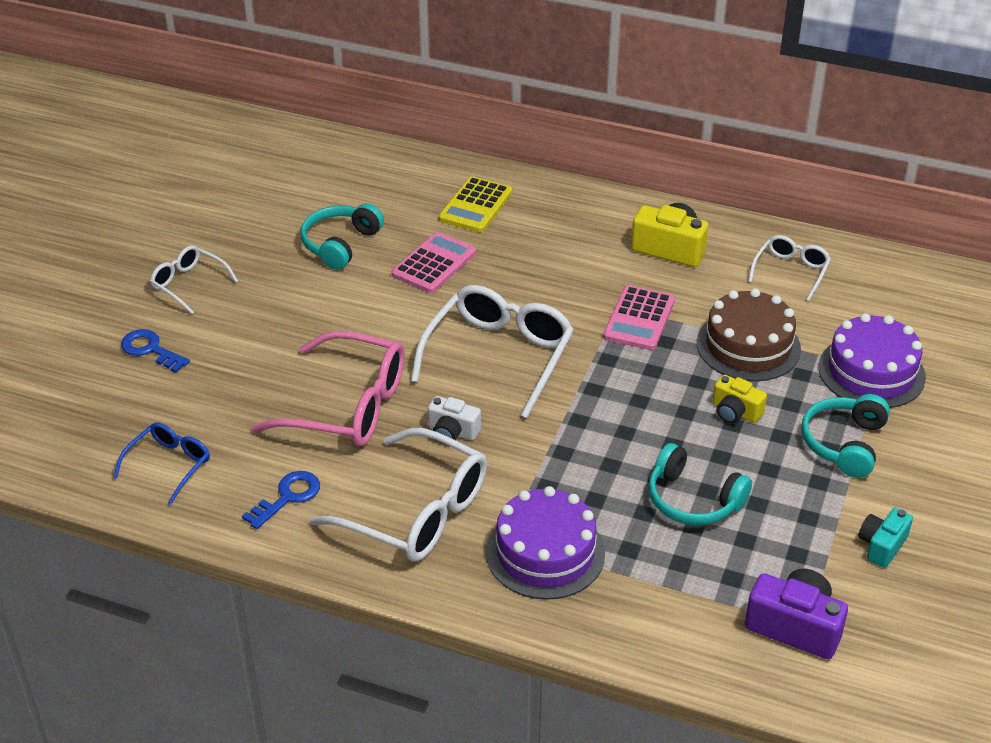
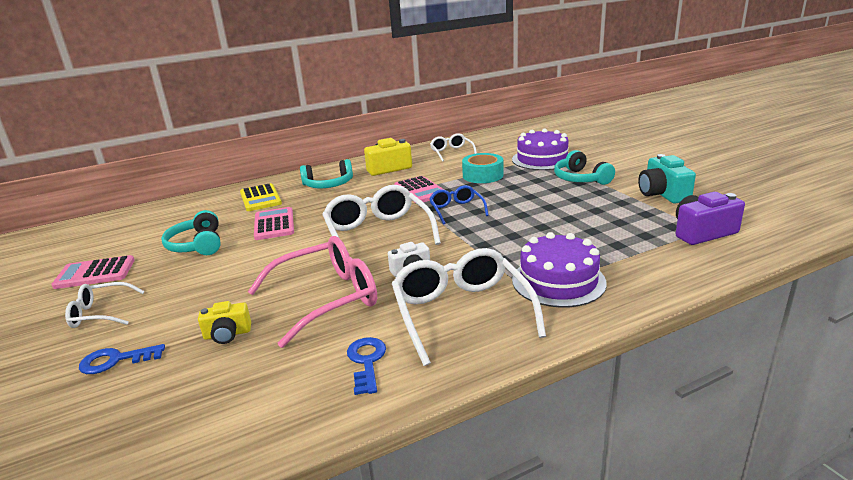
camera: 45 degrees left, 15 degrees down
blue glasses [113,422,210,505] -> blue glasses moved to [429,185,489,224]
white glasses [310,428,487,562] -> white glasses turned 90 degrees counterclockwise [392,248,546,366]
turquoise headphones [648,443,752,525] -> turquoise headphones moved to [300,159,353,188]
brown cake [697,288,801,381] -> turquoise tape [462,153,503,183]
yellow camera [713,375,767,423] -> yellow camera moved to [198,301,251,344]
turquoise camera [859,508,913,568] -> turquoise camera [638,154,696,204], size x1.60
none -> pink calculator [51,255,135,289]

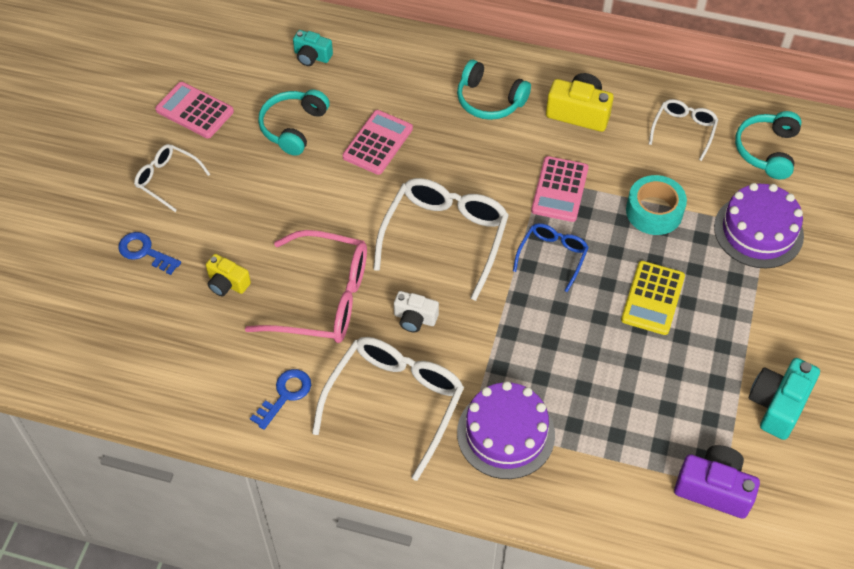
camera: 40 degrees right, 30 degrees up
yellow calculator [240,183,282,211] -> yellow calculator moved to [621,261,685,335]
turquoise headphones [554,150,615,185] -> turquoise headphones moved to [735,111,802,179]
none -> turquoise camera [293,30,333,66]

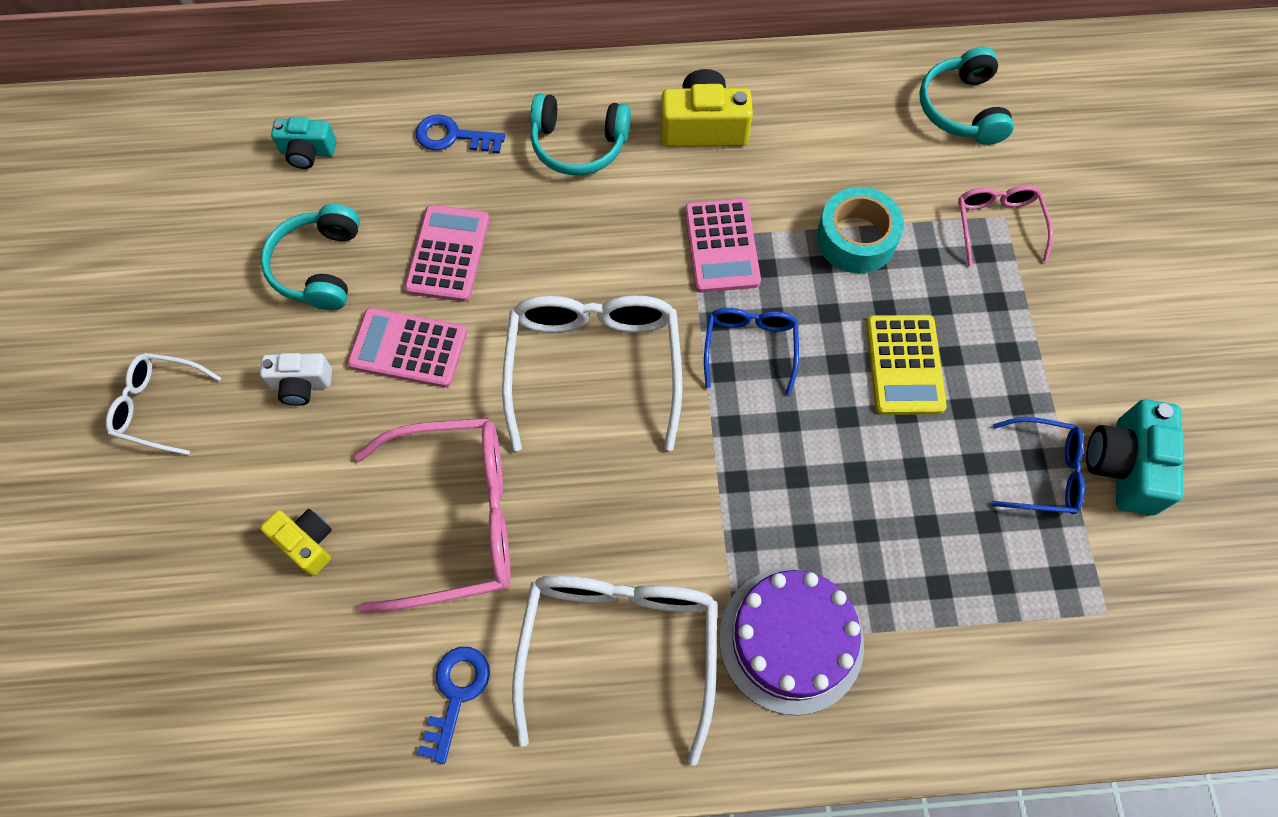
camera: 20 degrees left, 10 degrees up
blue key [118,232,181,275] -> blue key moved to [416,114,505,154]
pink calculator [155,82,234,138] -> pink calculator moved to [347,308,467,388]
yellow camera [206,254,251,296] -> yellow camera turned 150 degrees counterclockwise [260,509,332,576]
white camera [394,291,439,333] -> white camera moved to [260,353,332,406]
white glasses [649,99,718,161] -> none
purple camera [674,445,760,519] -> none
purple cake [714,183,804,268] -> pink glasses [958,185,1053,266]
none -> blue glasses [991,417,1085,514]

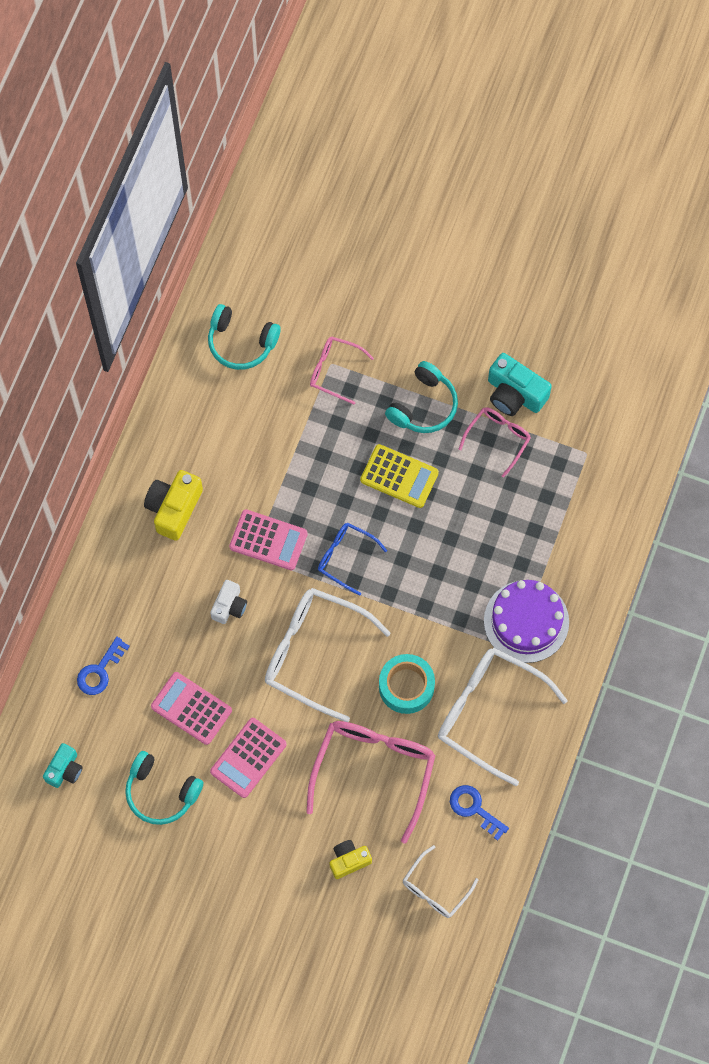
camera: 65 degrees left, 5 degrees up
white glasses [106,353,221,455] -> white glasses moved to [403,845,478,918]
white camera [260,353,332,406] -> white camera moved to [210,580,247,624]
turquoise headphones [530,93,631,175] -> turquoise headphones moved to [385,361,458,433]
turquoise tape [817,187,904,273] -> turquoise tape moved to [379,654,435,714]
blue glasses [991,417,1085,514] -> pink glasses [459,407,531,477]

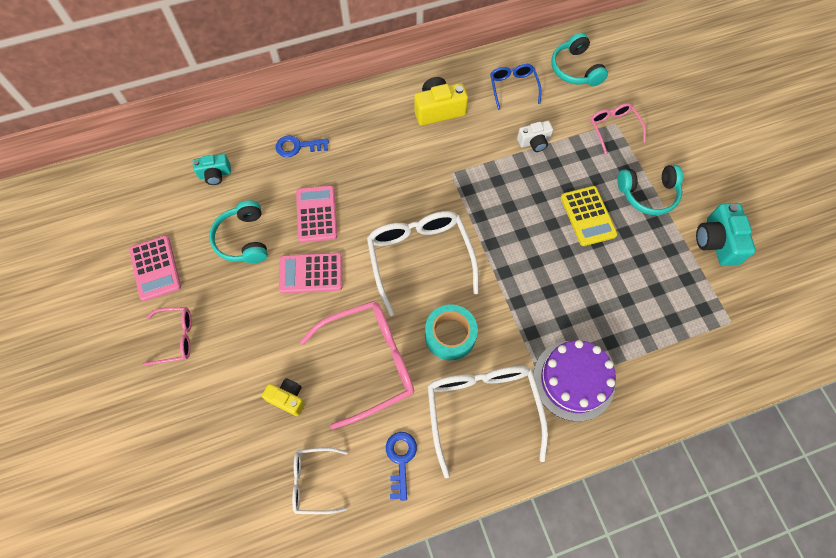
camera: 50 degrees right, 5 degrees down
white camera [210,580,247,624] -> white camera moved to [517,121,553,152]
pink calculator [229,509,308,570] -> pink calculator moved to [129,236,181,301]
blue glasses [318,523,387,596] -> blue glasses moved to [490,64,542,110]
pink glasses [459,407,531,477] -> pink glasses moved to [142,307,192,366]

